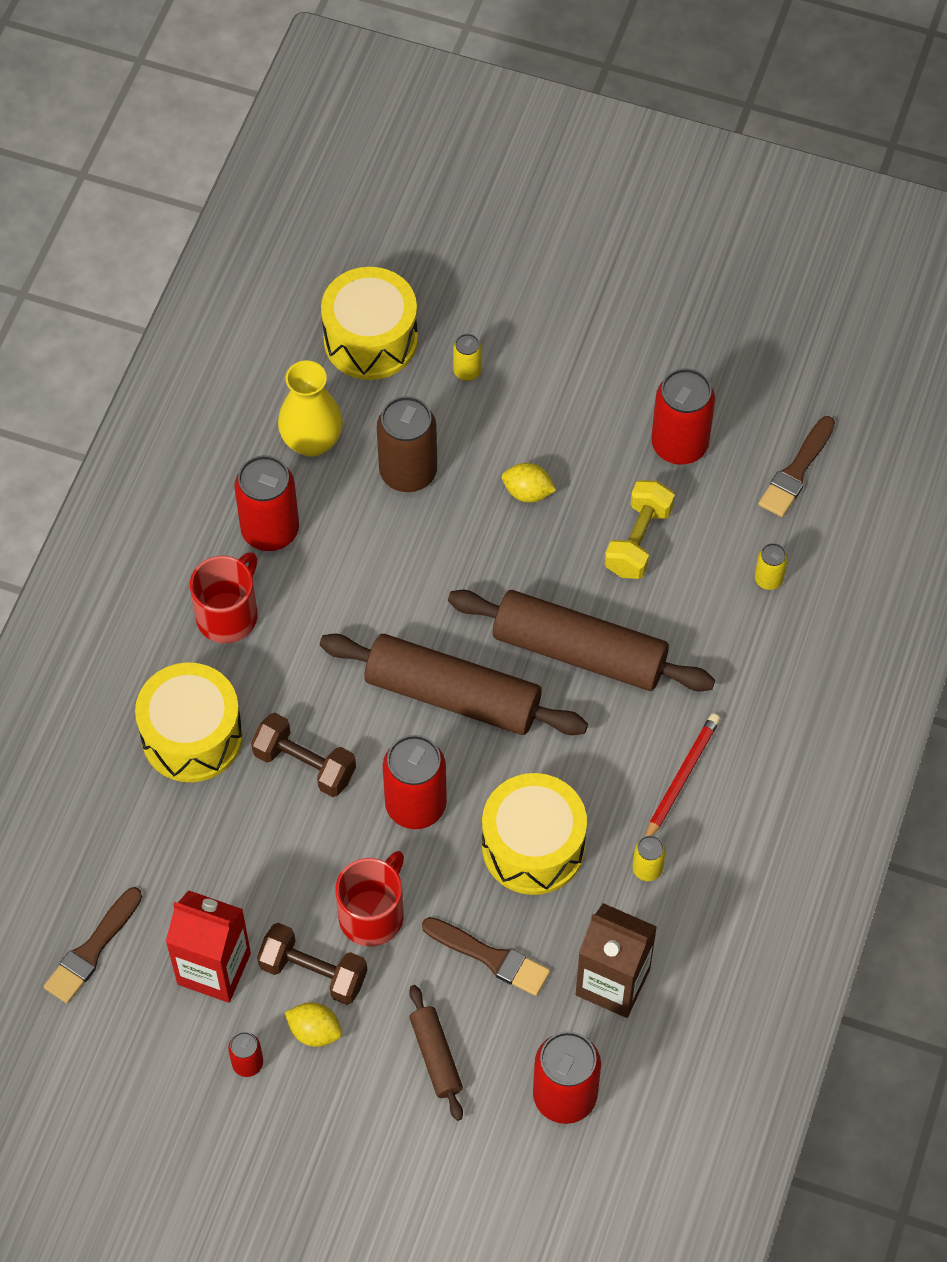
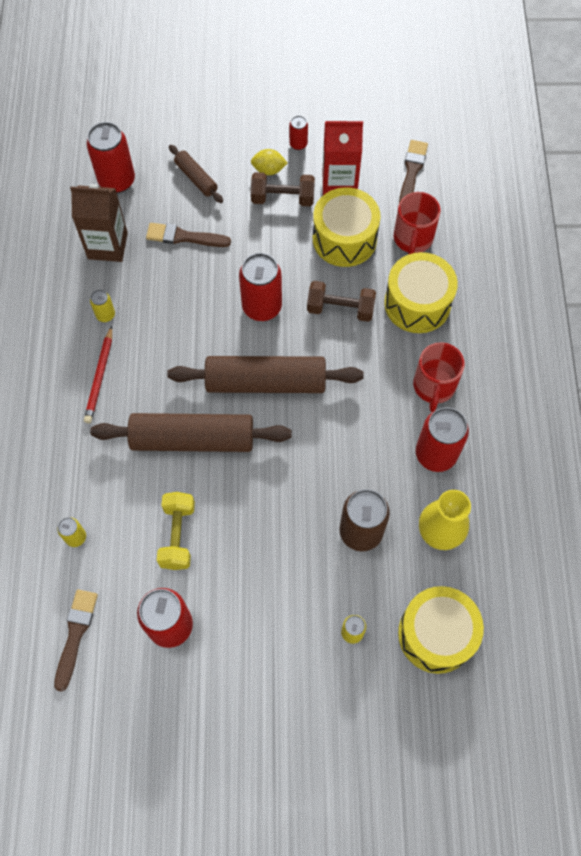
camera: 160 degrees right, 5 degrees up
red mug [336,851,404,946] -> red mug moved to [394,192,440,254]
yellow drum [482,773,587,895] -> yellow drum moved to [313,187,380,267]
yellow lemon [502,463,556,502] -> none

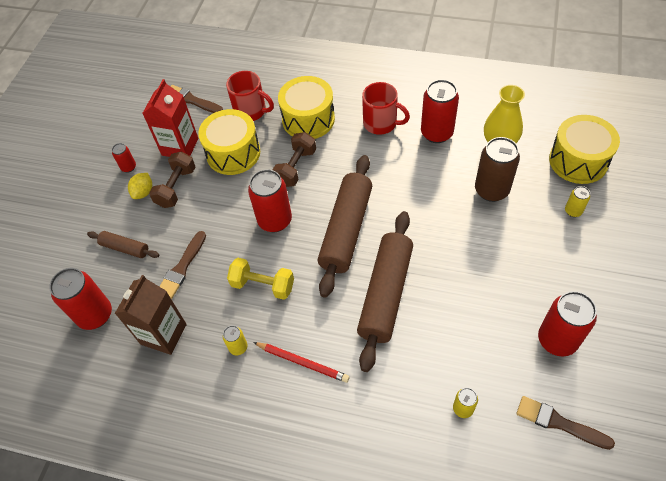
camera: 70 degrees left, 10 degrees down
yellow dumbbell [157,492,195,570] -> yellow dumbbell moved to [227,258,294,300]
brown rolling pin [169,145,223,203] -> brown rolling pin turned 45 degrees clockwise [87,231,159,258]

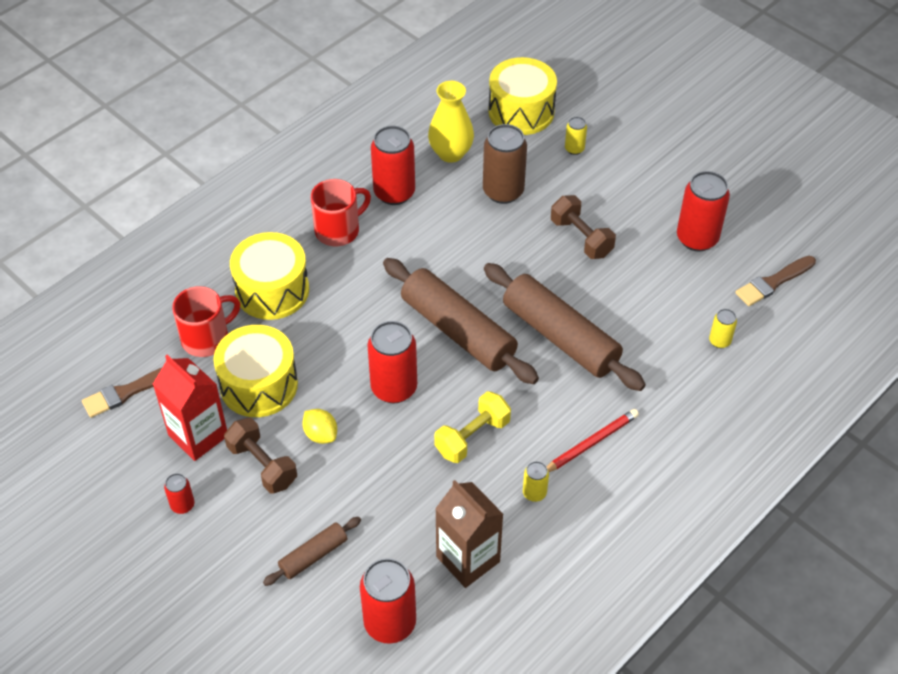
camera: 65 degrees left, 5 degrees down
yellow lemon [128,173,152,199] -> yellow lemon moved to [302,409,337,444]
brown brush [159,231,206,299] -> none
brown dumbbell [273,132,316,187] -> brown dumbbell moved to [551,195,616,259]

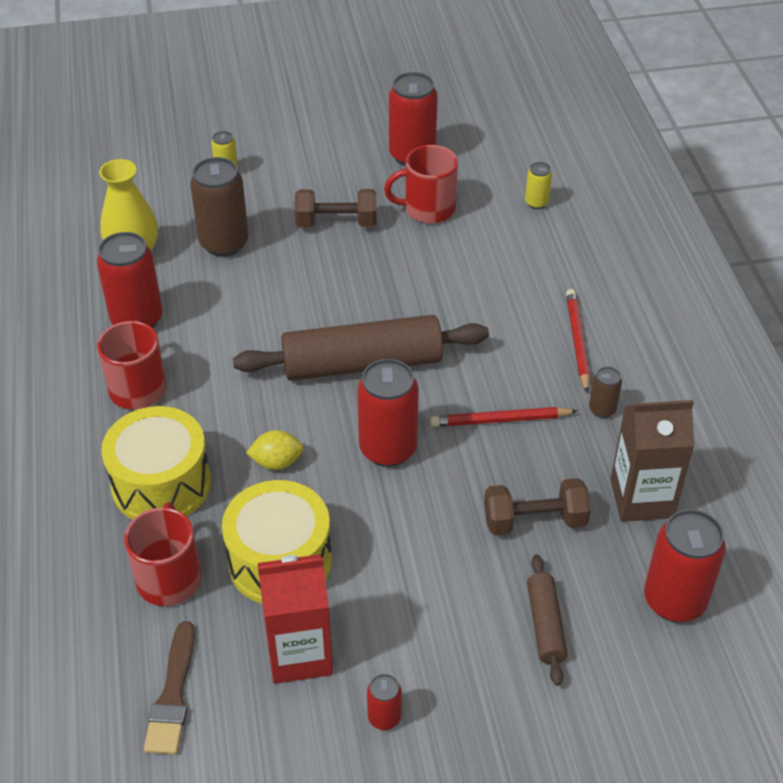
camera: 55 degrees left, 5 degrees down
brown dumbbell [224,418,297,493] -> brown dumbbell moved to [484,478,591,535]
yellow lemon [302,409,337,444] -> yellow lemon moved to [246,430,304,470]
yellow dumbbell [434,391,511,463] -> red pencil [430,407,577,427]
brown rolling pin [484,263,646,391] -> none
yellow drum [488,57,557,135] -> none
yellow can [523,461,549,502] -> brown can [589,367,622,418]
brown brush [735,256,816,306] -> none
none -> red mug [384,145,458,223]

